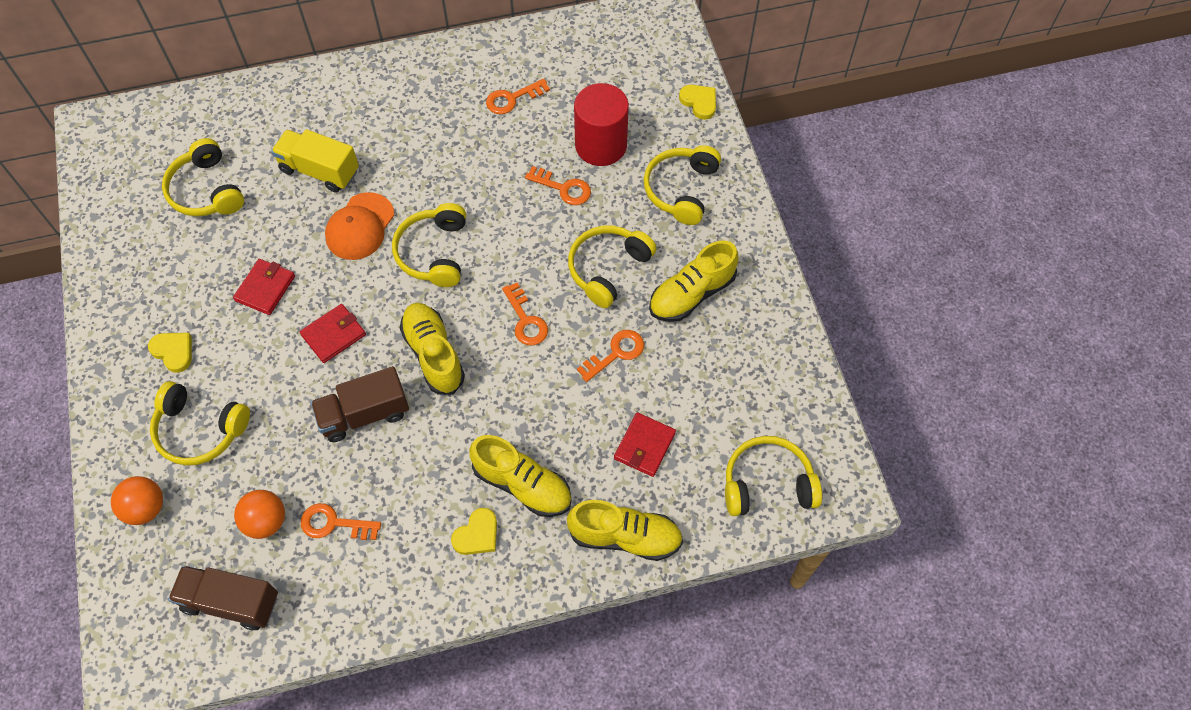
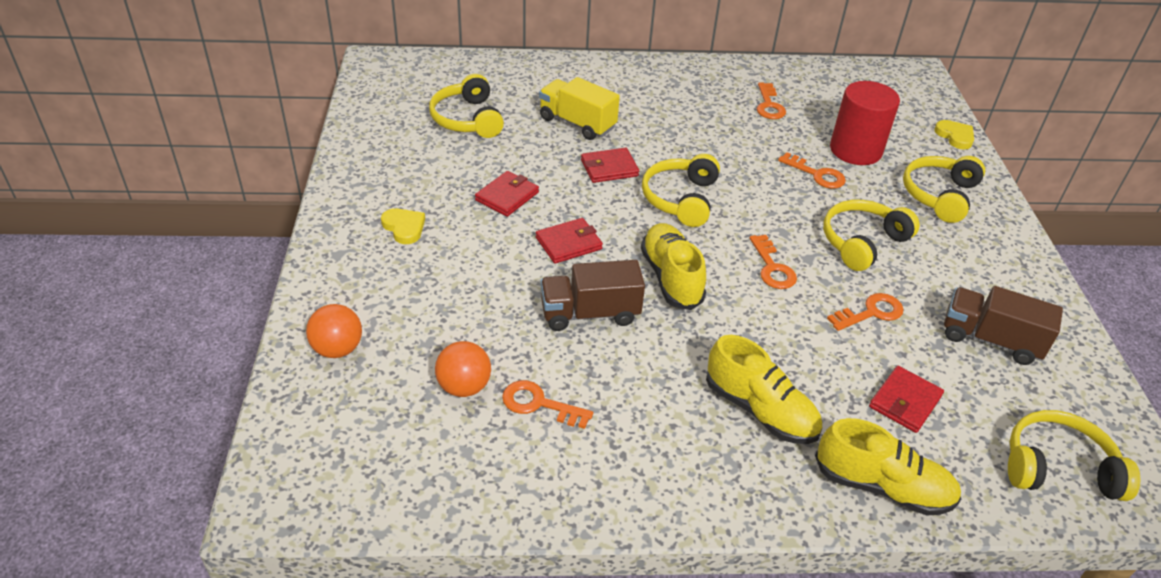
camera: 10 degrees right, 20 degrees down
yellow headphones [150,381,250,466] -> none
brown truck [168,565,278,630] -> brown truck moved to [944,286,1063,365]
orange cap [325,192,394,260] -> red wallet [581,148,639,183]
yellow heart [451,508,497,555] -> none
orange key [486,79,550,114] -> orange key turned 75 degrees counterclockwise [757,83,786,119]
yellow shoe [649,241,739,322] -> none

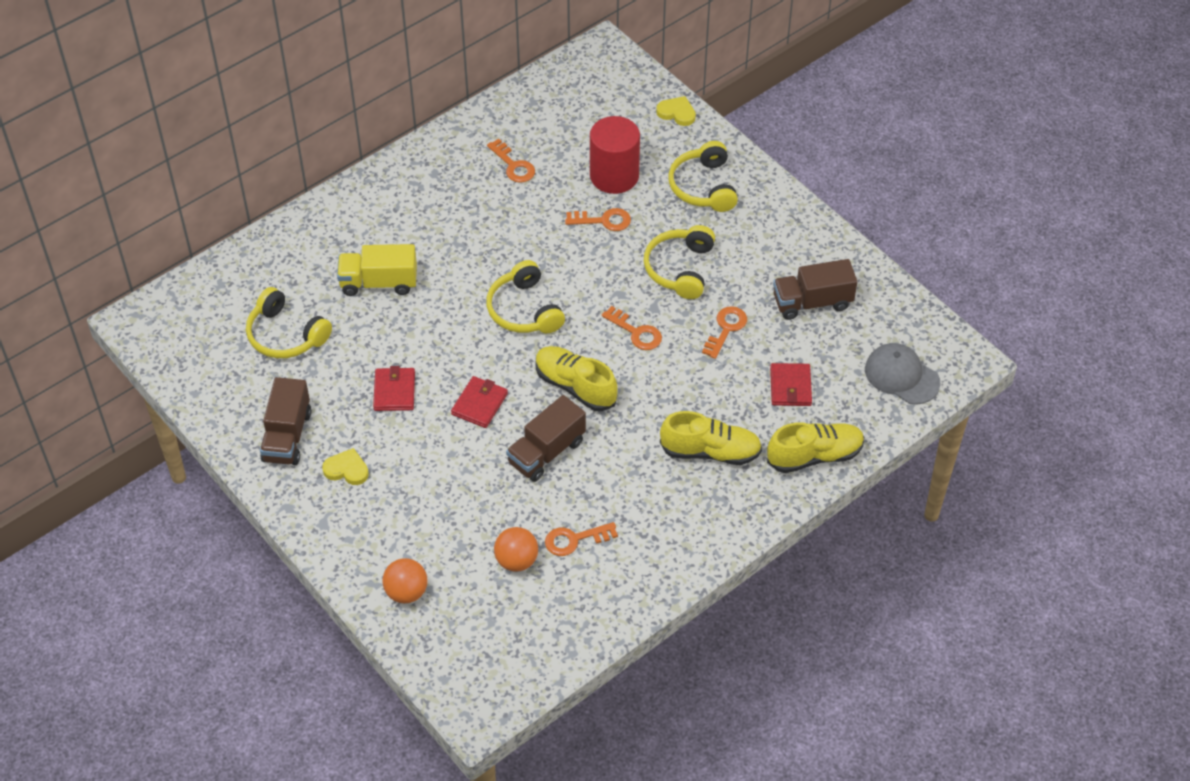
camera: 35 degrees left, 10 degrees up
red wallet [581,148,639,183] -> none
yellow headphones [1008,410,1140,501] -> grey cap [865,343,941,405]
none -> brown truck [260,377,311,465]

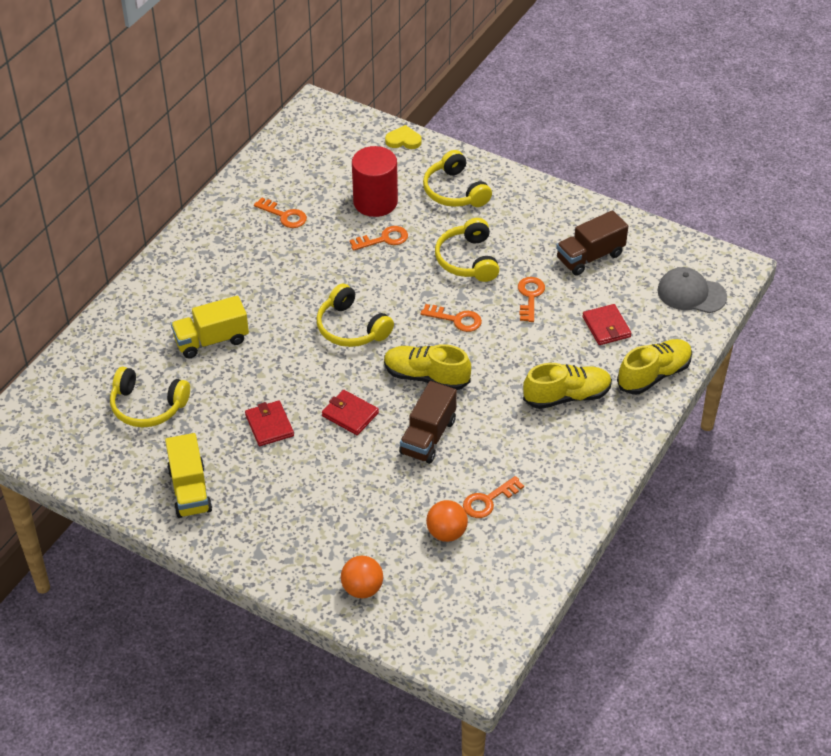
camera: 20 degrees left, 5 degrees down
brown truck [260,377,311,465] -> yellow truck [165,433,212,518]
yellow heart [322,448,369,485] -> none
red wallet [451,376,508,428] -> red wallet turned 60 degrees counterclockwise [322,390,379,435]

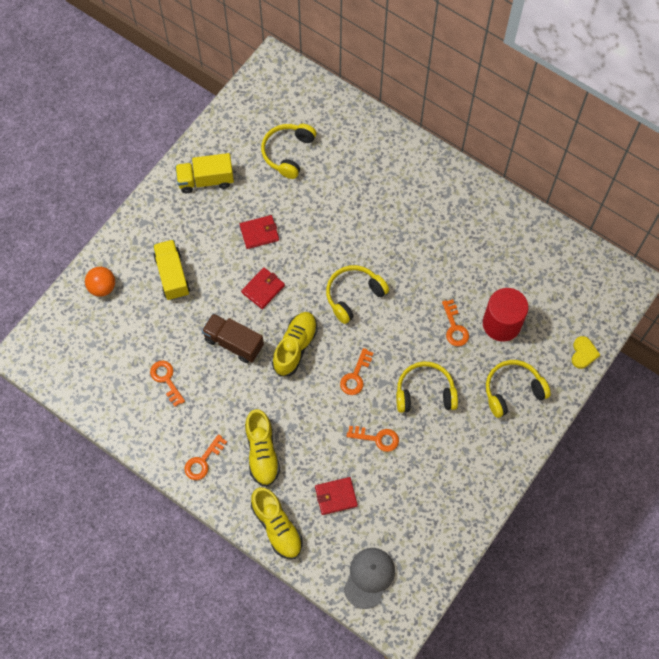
camera: 95 degrees right, 20 degrees up
yellow truck [171,296,249,358] -> yellow truck moved to [153,239,190,300]
orange key [254,197,307,228] -> orange key moved to [184,434,227,480]
orange ball [426,500,468,542] -> none
brown truck [556,210,628,276] -> none

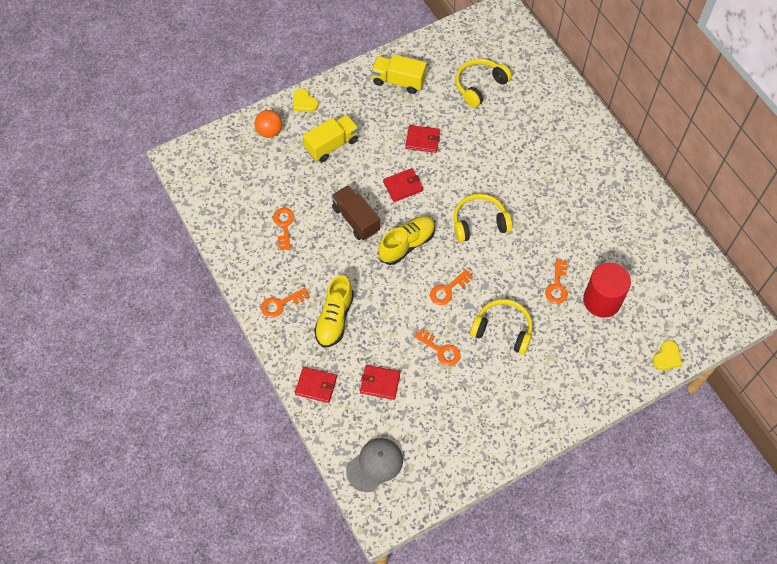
camera: 25 degrees right, 5 degrees down
yellow truck [153,239,190,300] -> yellow truck turned 45 degrees clockwise [303,115,359,162]
yellow shoe [251,487,303,559] -> red wallet [295,367,337,403]
yellow headphones [486,360,551,418] -> none
none -> yellow heart [293,88,318,112]

